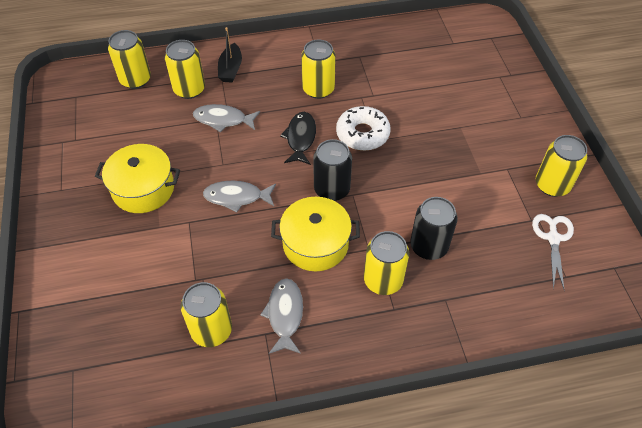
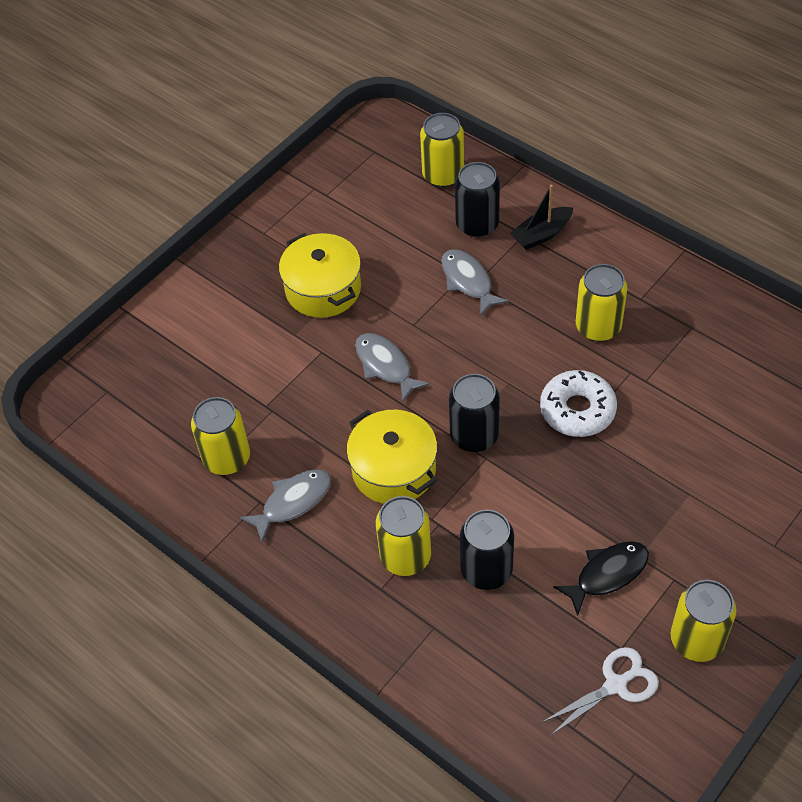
camera: 55 degrees right, 0 degrees up
yellow can [165,40,205,99] -> black can [455,162,500,238]
black fish [280,112,316,165] -> black fish moved to [553,541,649,616]

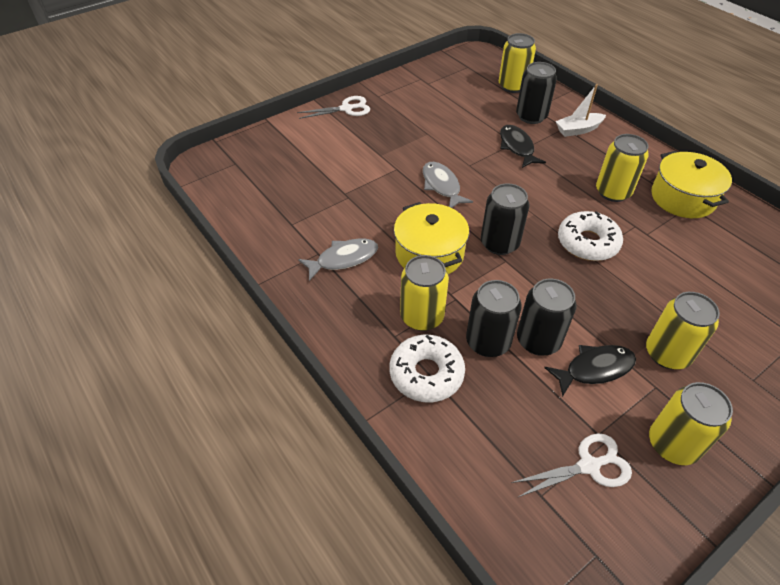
camera: 10 degrees right, 5 degrees down
yellow can [191,397,250,475] -> yellow can moved to [646,292,720,369]
yellow pot [279,233,361,318] -> yellow pot moved to [651,151,732,218]
grey fish [442,249,509,316] -> black fish [500,125,546,168]
black boat [510,185,573,250] -> white boat [556,84,606,137]
none -> white scissors [297,96,370,119]
none -> white donut [390,335,465,402]
none -> black can [517,279,577,356]

